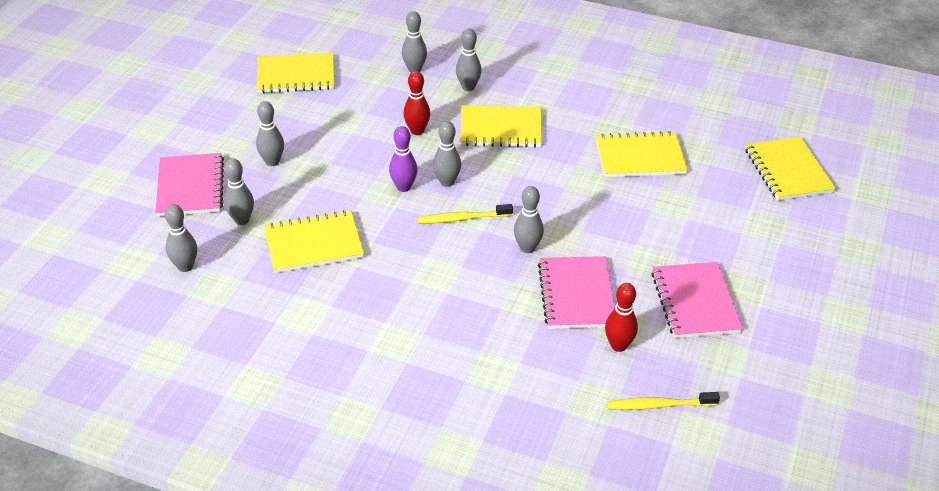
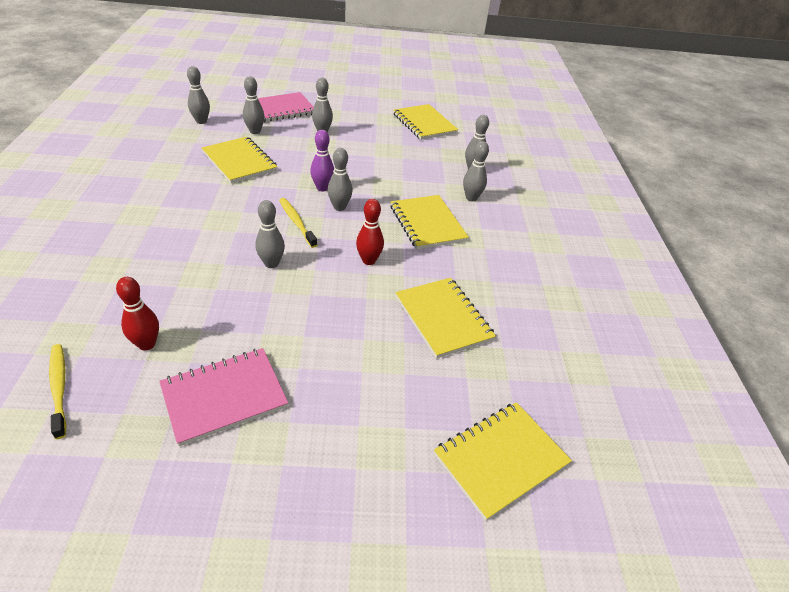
camera: 65 degrees right, 0 degrees up
red bowling pin [403,71,430,135] -> red bowling pin moved to [356,199,384,265]
pink notebook [538,256,615,329] -> none

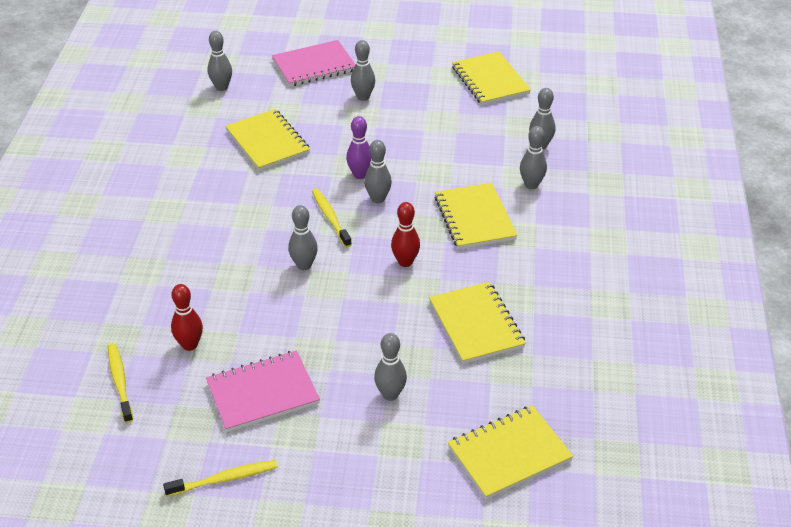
camera: 10 degrees right, 0 degrees up
grey bowling pin [243,76,265,134] -> grey bowling pin moved to [374,333,407,401]
none -> yellow toothbrush [163,460,278,497]

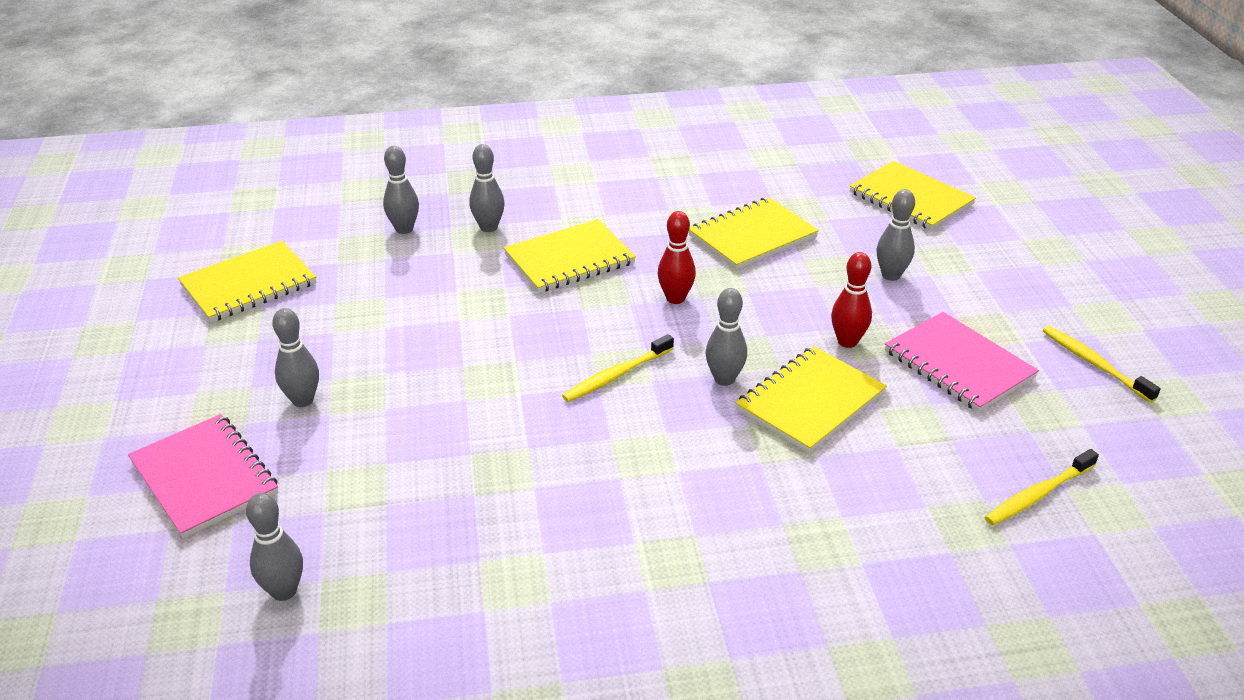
camera: 105 degrees left, 5 degrees down
red bowling pin [171,284,203,351] -> red bowling pin moved to [831,252,872,348]
yellow notebook [225,109,310,171] -> yellow notebook moved to [736,346,887,453]
purple bowling pin [346,116,371,179] -> none
grey bowling pin [364,140,392,203] -> none

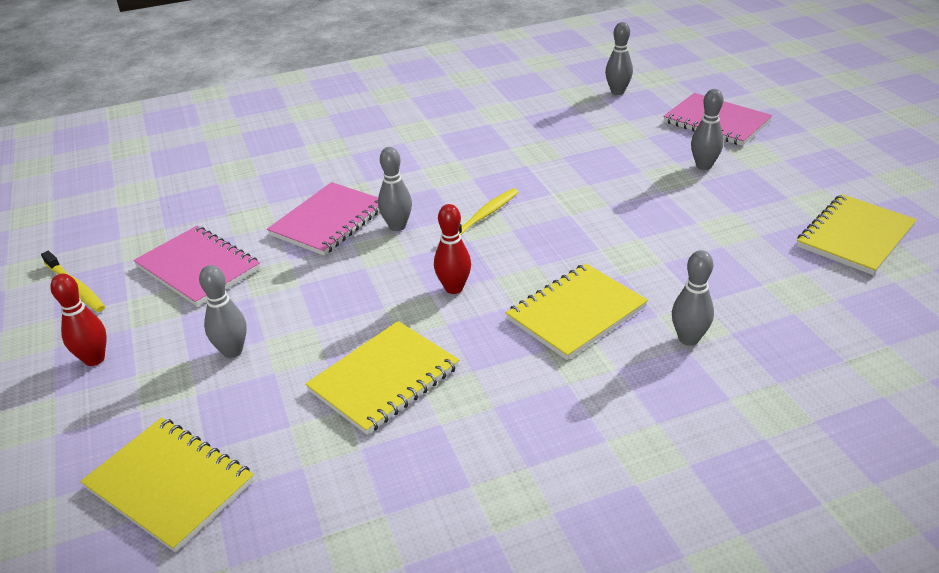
camera: 170 degrees right, 0 degrees up
grey bowling pin [383,146,419,234] -> none
yellow notebook [736,346,887,453] -> pink notebook [267,182,380,256]
red bowling pin [831,252,872,348] -> red bowling pin moved to [50,274,107,366]
yellow toothbrush [985,449,1099,526] -> none

